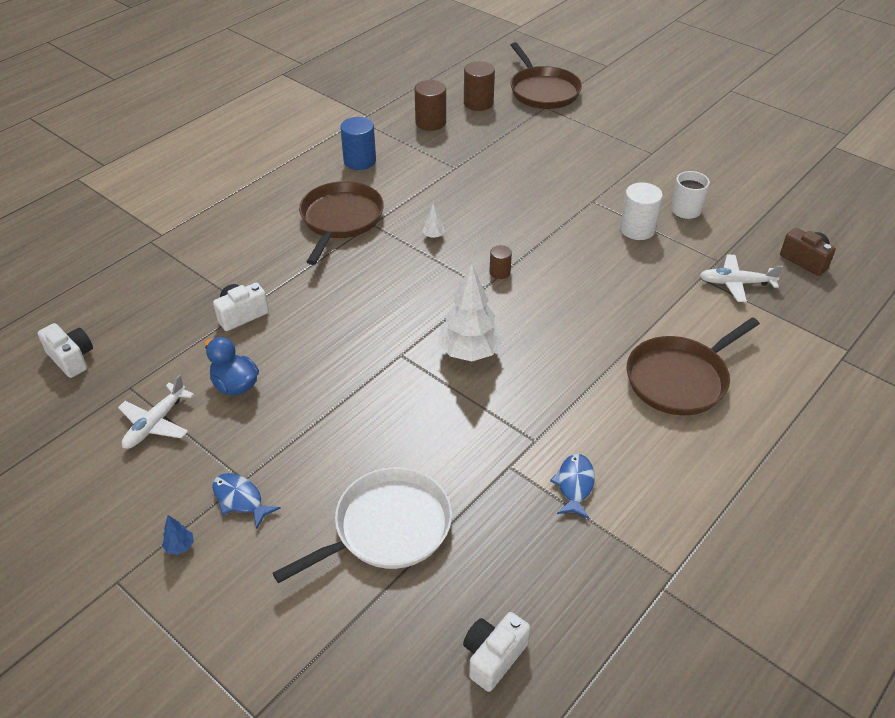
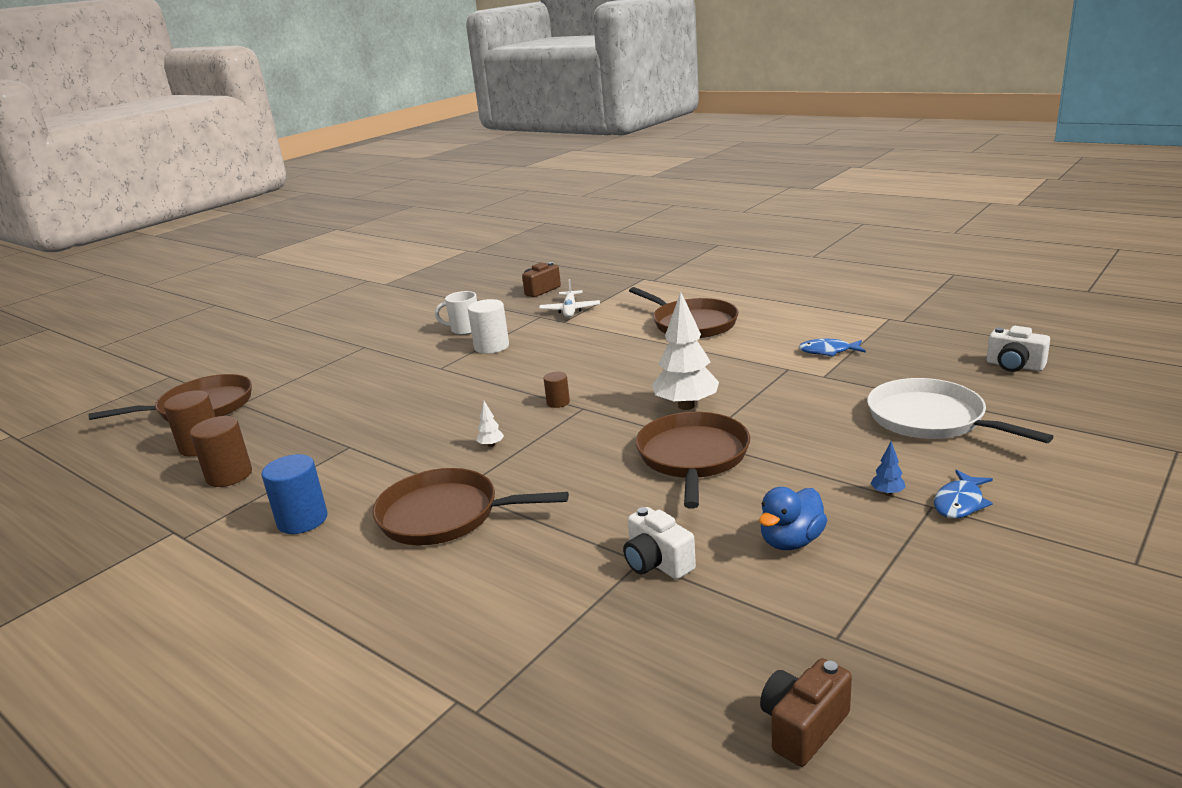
camera: 90 degrees left, 20 degrees down
white camera [38,323,93,378] -> brown camera [760,658,852,767]
white plane [118,374,194,449] -> none
blue tree [162,515,194,555] -> blue tree moved to [871,442,906,496]
none -> brown pan [636,412,750,509]

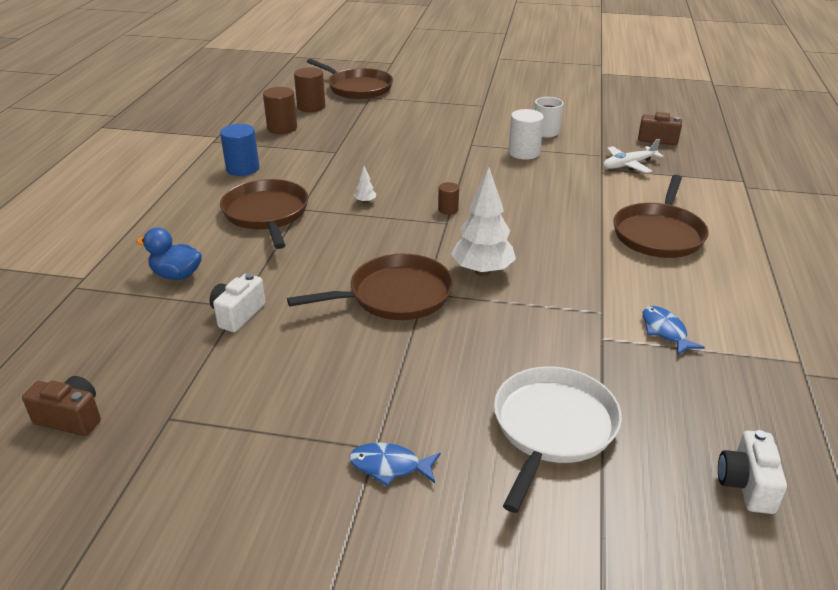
camera: 60 degrees right, 10 degrees up
blue duck [759,487,827,550] -> blue duck moved to [136,227,202,280]
blue tree [871,442,906,496] -> none

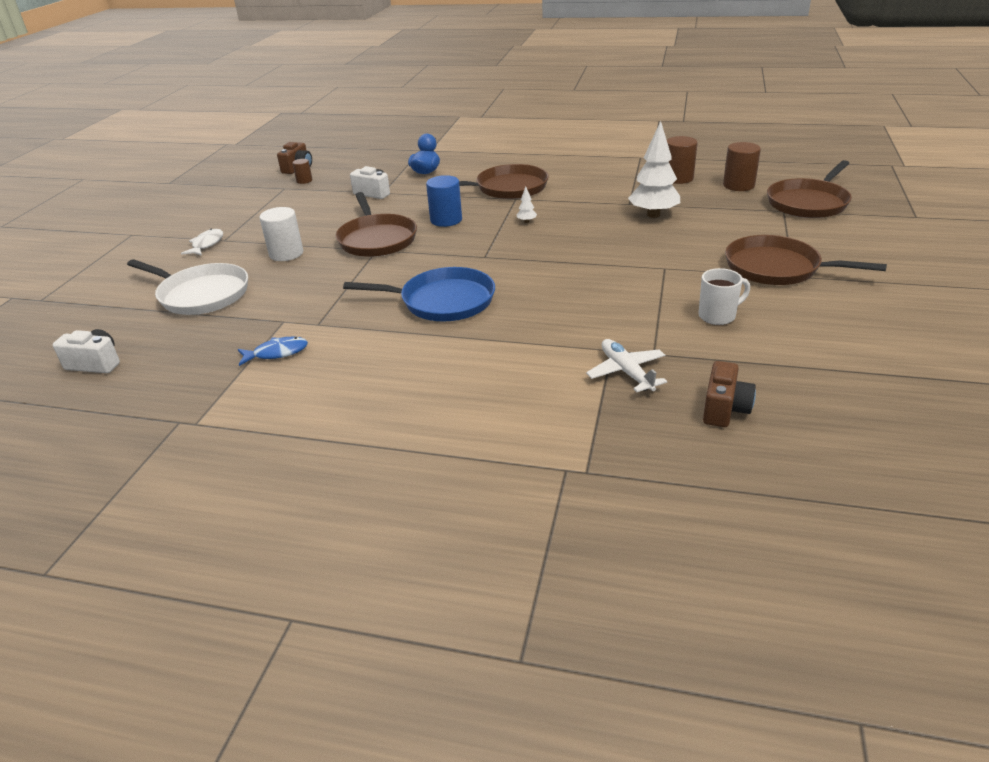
camera: 95 degrees right, 0 degrees up
blue cylinder [220,124,259,176] -> blue cylinder moved to [426,175,462,227]
blue fish [349,442,441,486] -> white fish [181,228,223,256]
brown cylinder [438,182,459,215] -> brown cylinder moved to [292,159,312,184]
white tree [451,167,516,276] -> white tree moved to [628,121,680,218]
white cylinder [508,109,544,160] -> white cylinder moved to [259,207,303,261]
brown pan [613,175,709,258] -> brown pan moved to [725,235,887,285]
none -> blue pan [343,267,495,322]

